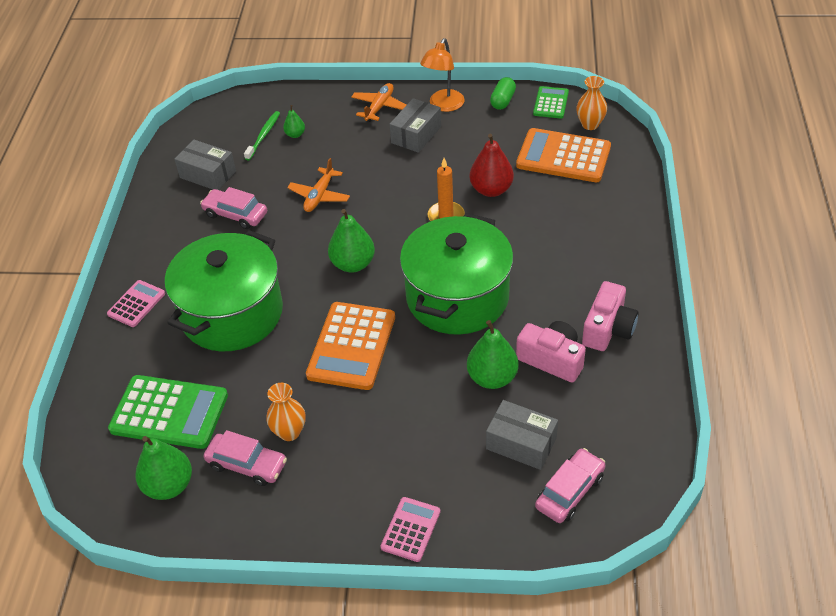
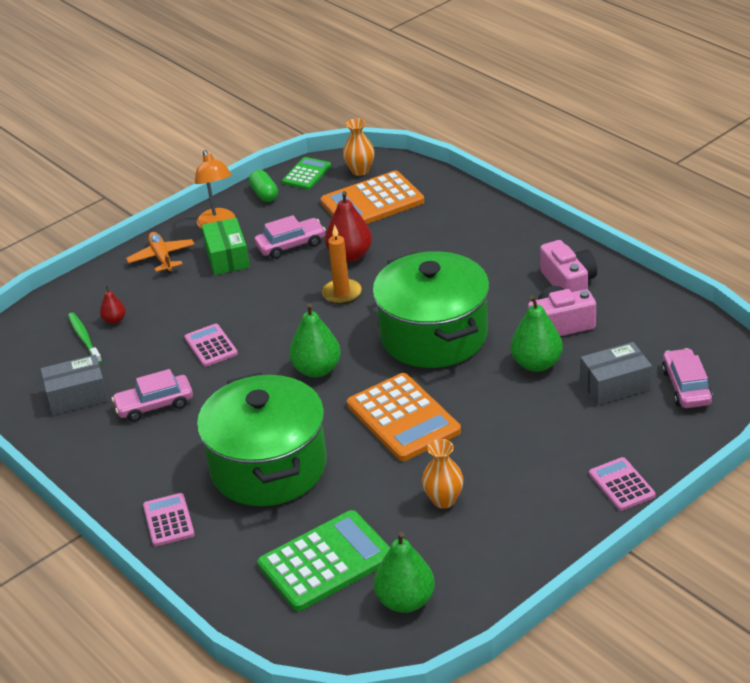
camera: 45 degrees left, 10 degrees down
pink car [204,430,287,486] -> pink car moved to [254,215,326,259]
green pear [283,105,305,138] -> red pear [100,285,126,324]
orange plane [287,158,350,212] -> pink calculator [184,324,238,367]
grey box [390,98,441,153] -> green box [202,218,250,275]
green calculator [533,86,569,118] -> green calculator turned 60 degrees clockwise [282,157,331,189]

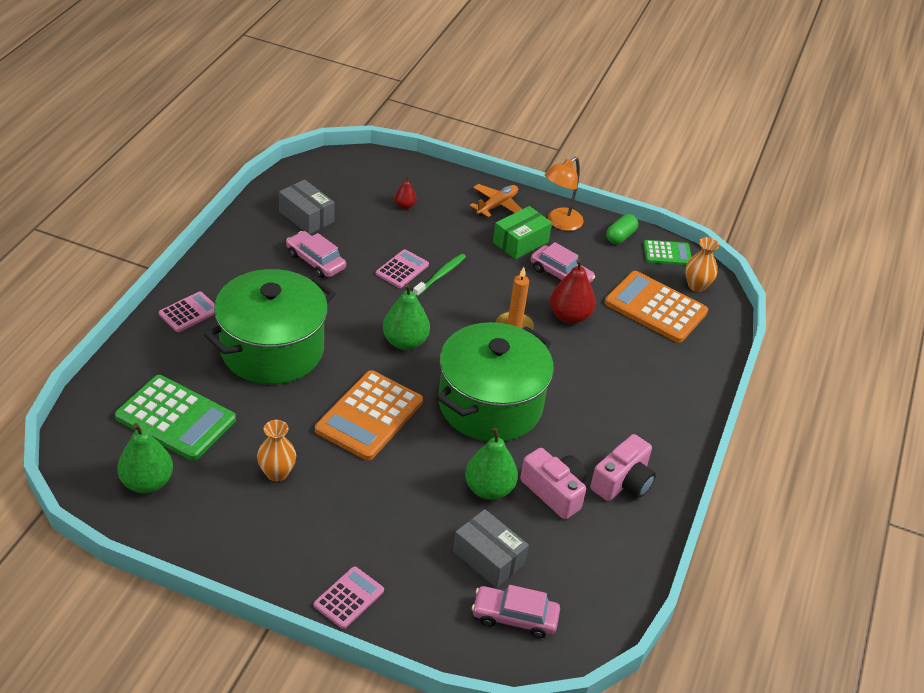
camera: 55 degrees right, 5 degrees up
green toothbrush [68,313,102,364] -> green toothbrush moved to [413,254,466,297]
pink car [662,348,713,408] -> pink car turned 135 degrees counterclockwise [472,585,560,638]

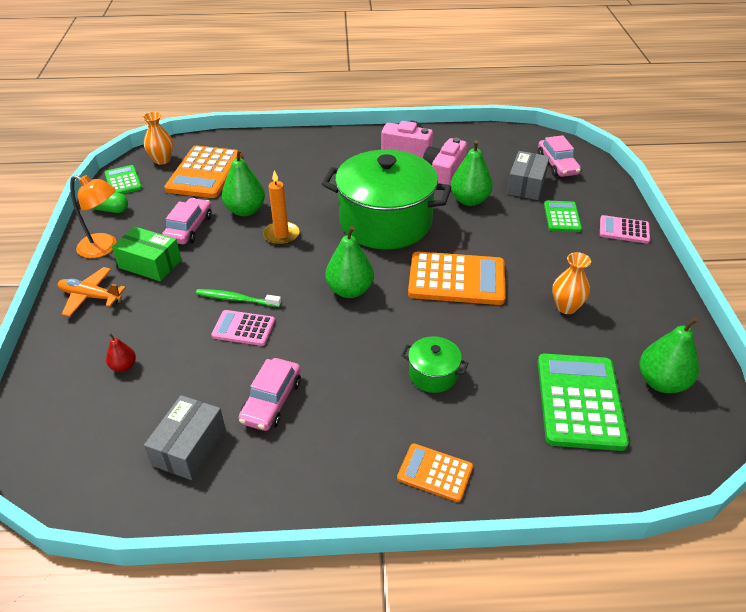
camera: 110 degrees left, 0 degrees up
pink calculator [159,291,215,332] -> orange calculator [397,444,473,502]
green pot [204,269,336,384] -> green pot [401,336,469,393], size x0.42
red pear [550,259,596,324] -> green pear [222,149,265,216]
none -> green calculator [544,201,582,232]

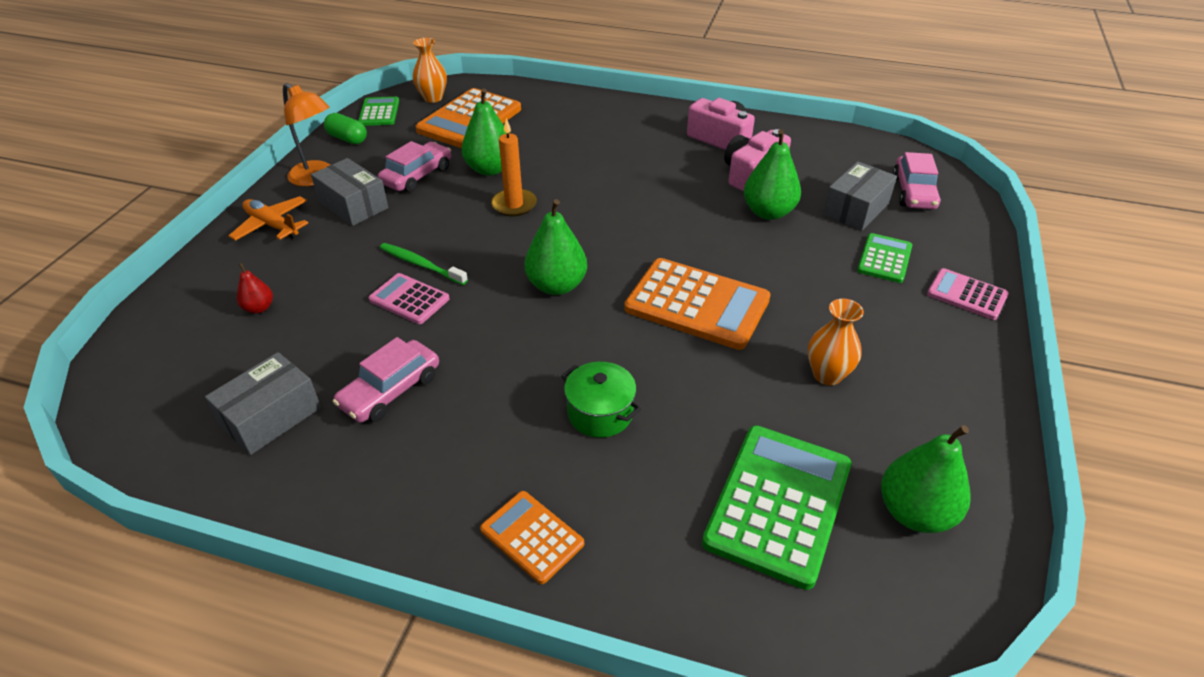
camera: 20 degrees right, 0 degrees up
green box [112,227,181,281] -> grey box [311,158,388,226]
green pot [322,150,452,249] -> none

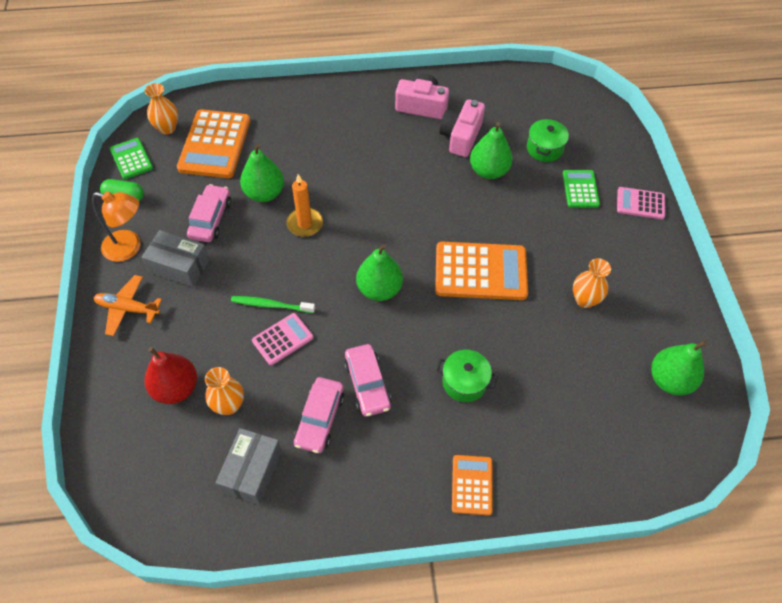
camera: 25 degrees left, 15 degrees up
red pear [237,263,273,314] -> red pear [144,347,197,404], size x1.90
pink calculator [368,273,450,324] -> pink calculator turned 135 degrees clockwise [252,313,314,365]
orange calculator [480,491,584,584] -> orange calculator turned 75 degrees clockwise [452,455,493,516]
green calculator [702,425,851,590] -> none
grey box [823,161,897,231] -> green pot [527,118,569,162]
pink car [892,152,941,209] -> pink car moved to [344,344,391,417]
none -> orange vase [205,367,244,415]

